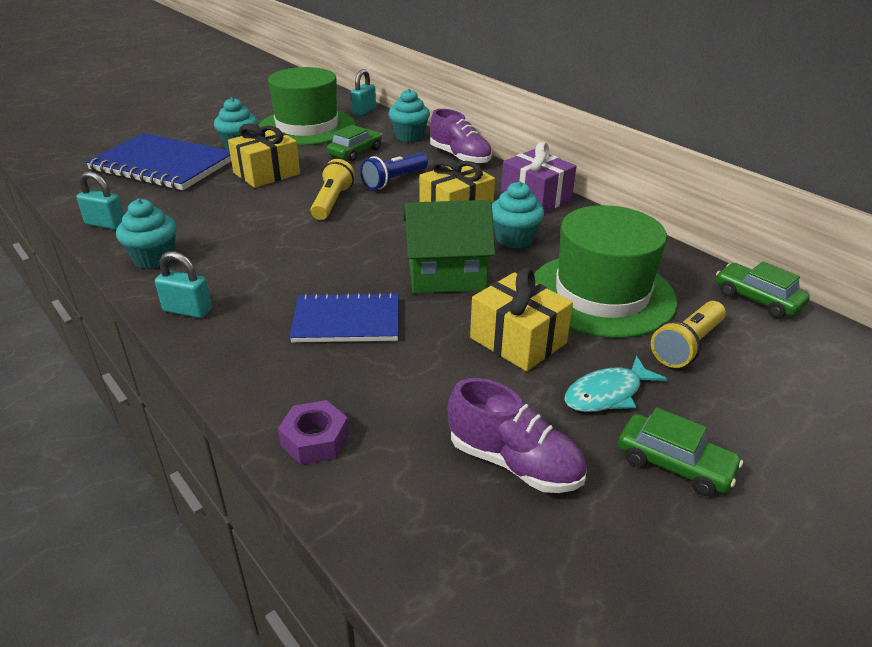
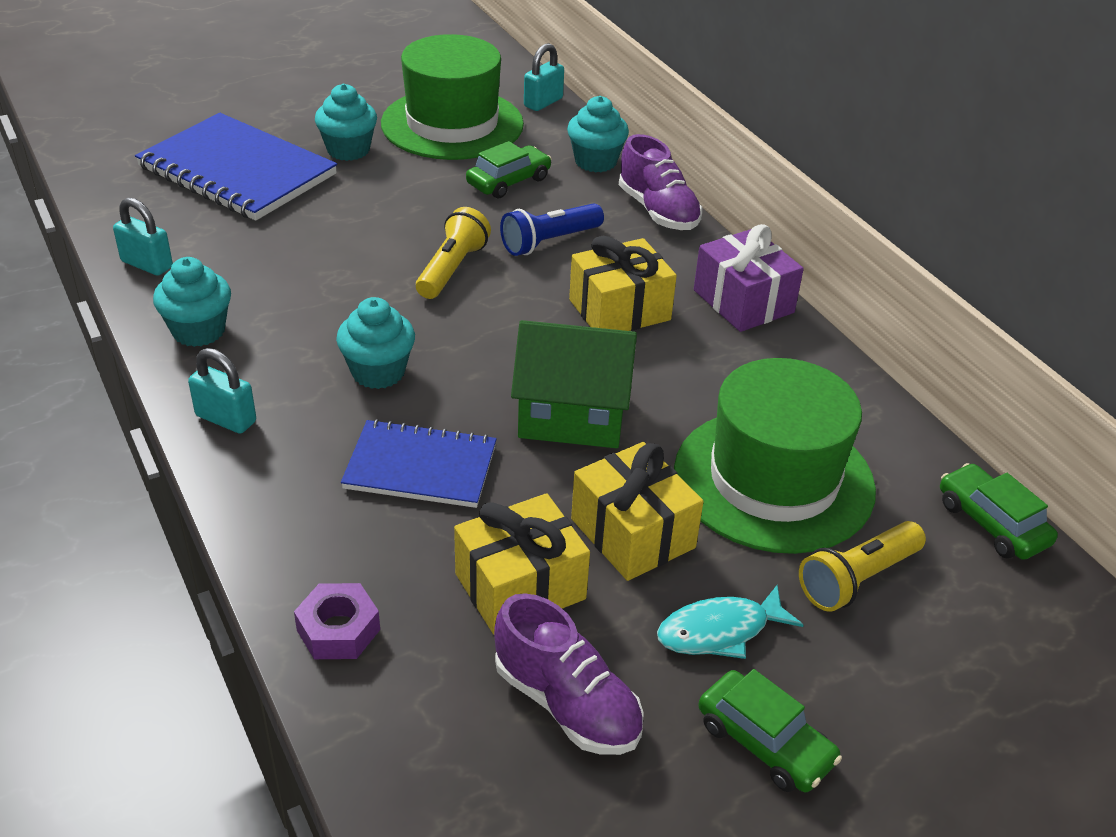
camera: 10 degrees right, 5 degrees up
yellow gift [228,123,300,188] -> yellow gift moved to [454,493,590,635]
turquoise cupcake [492,181,544,249] -> turquoise cupcake moved to [336,297,415,389]

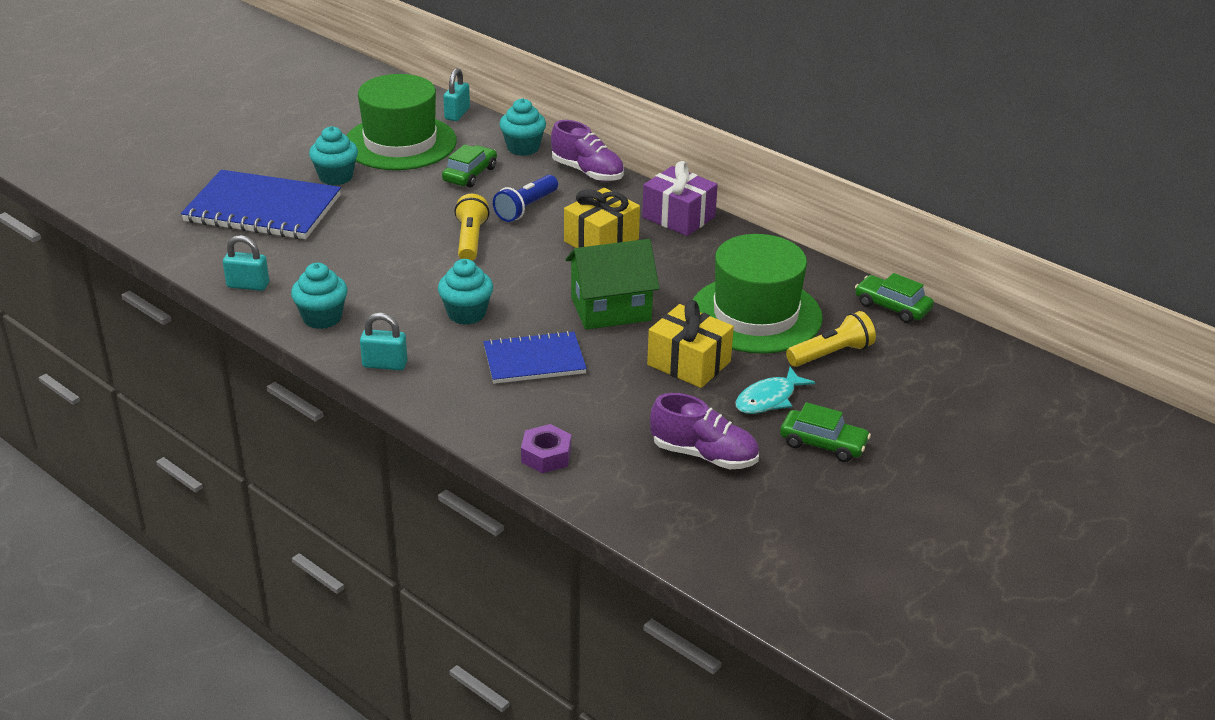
camera: 20 degrees left, 5 degrees down
yellow gift [454,493,590,635] -> none
yellow flashlight [799,521,926,612] -> yellow flashlight turned 150 degrees counterclockwise [786,311,876,367]

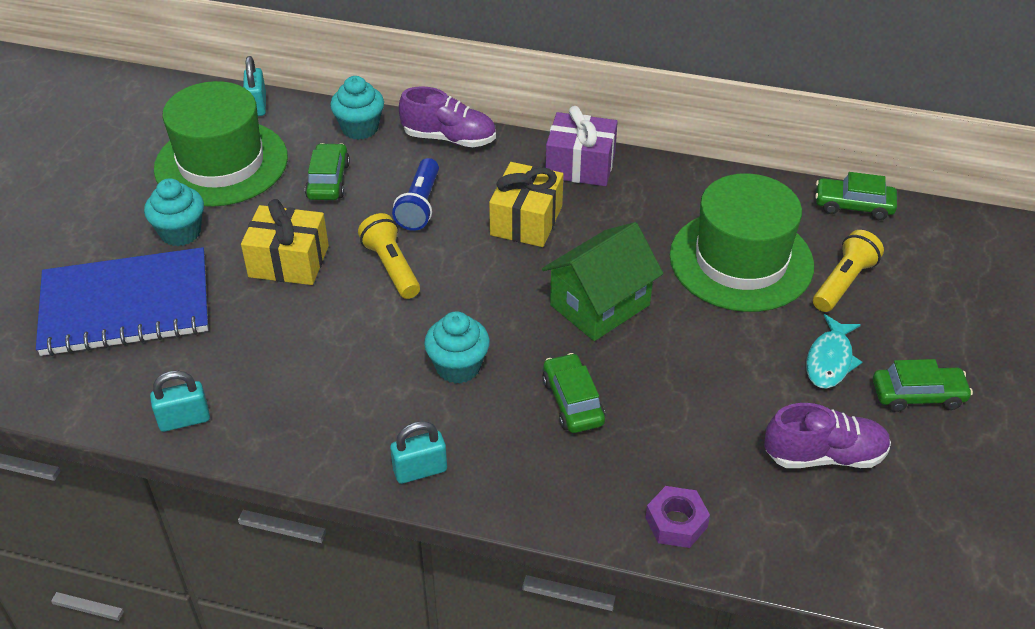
camera: 25 degrees left, 10 degrees up
turquoise cupcake [291,263,348,329] -> none
blue notebook [483,331,587,384] -> green car [542,353,605,433]
yellow gift [647,300,734,388] -> yellow gift moved to [241,199,329,285]

